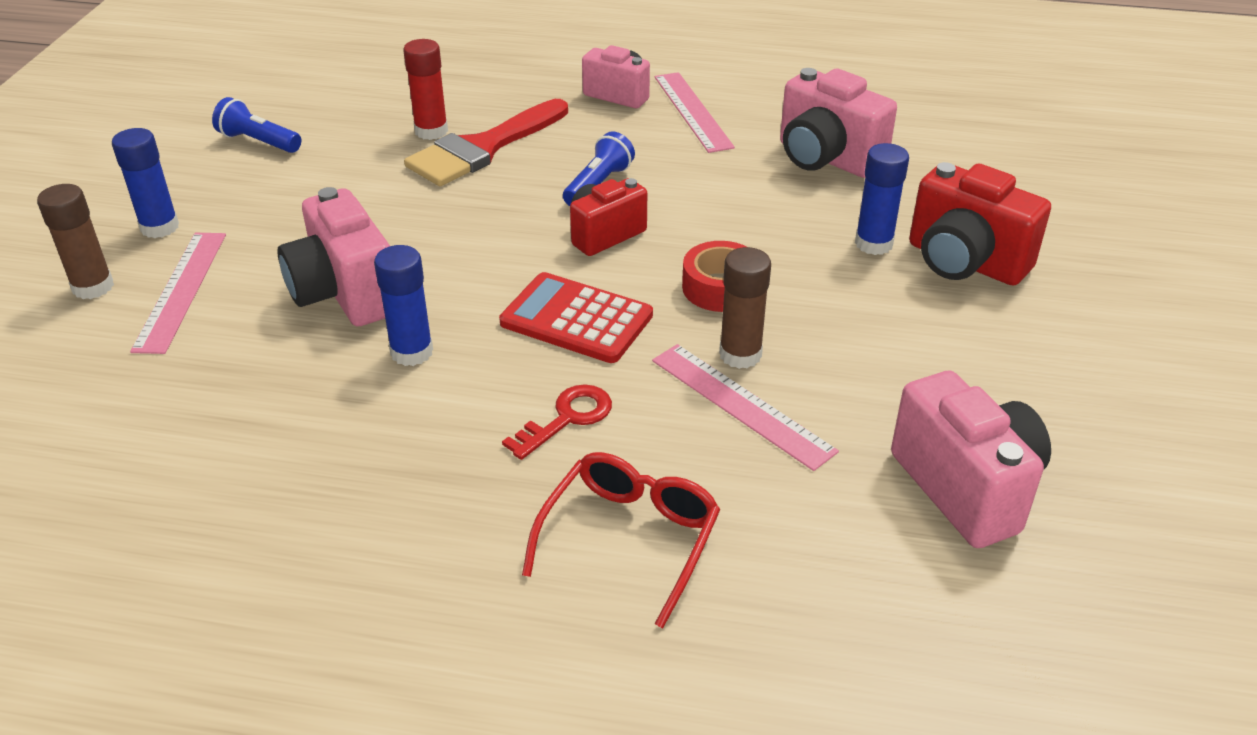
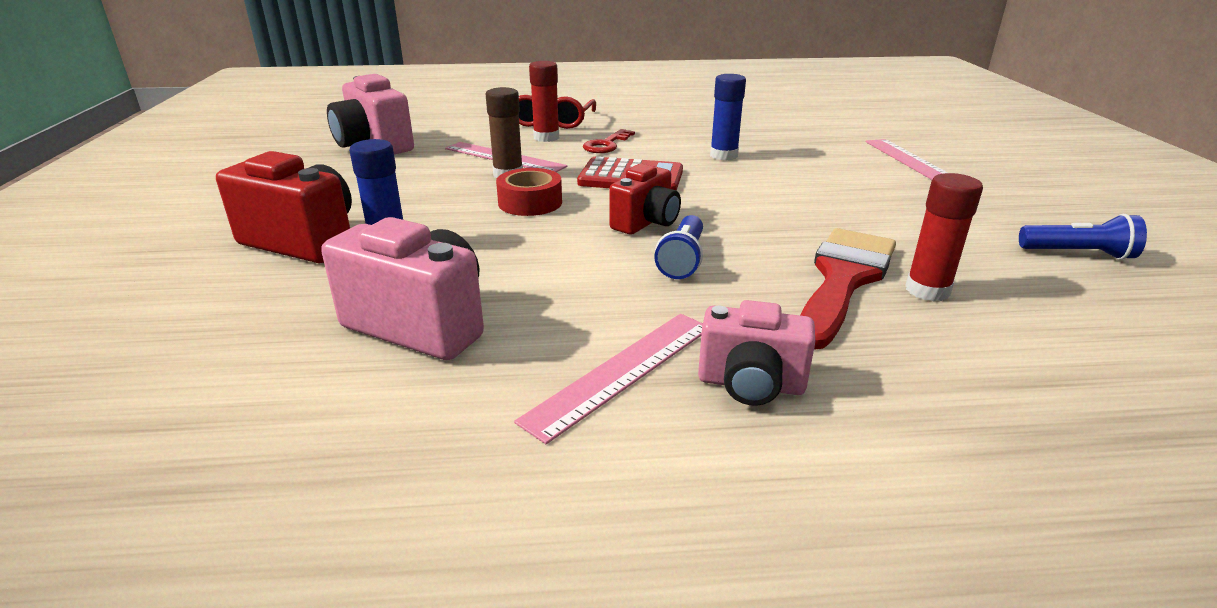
camera: 165 degrees right, 10 degrees down
brown glue stick [37,184,114,299] -> none
blue glue stick [112,128,179,238] -> none
pink camera [277,187,390,326] -> none
pink ruler [655,72,735,153] -> pink ruler turned 75 degrees clockwise [514,314,703,444]
none -> red glue stick [529,61,559,142]

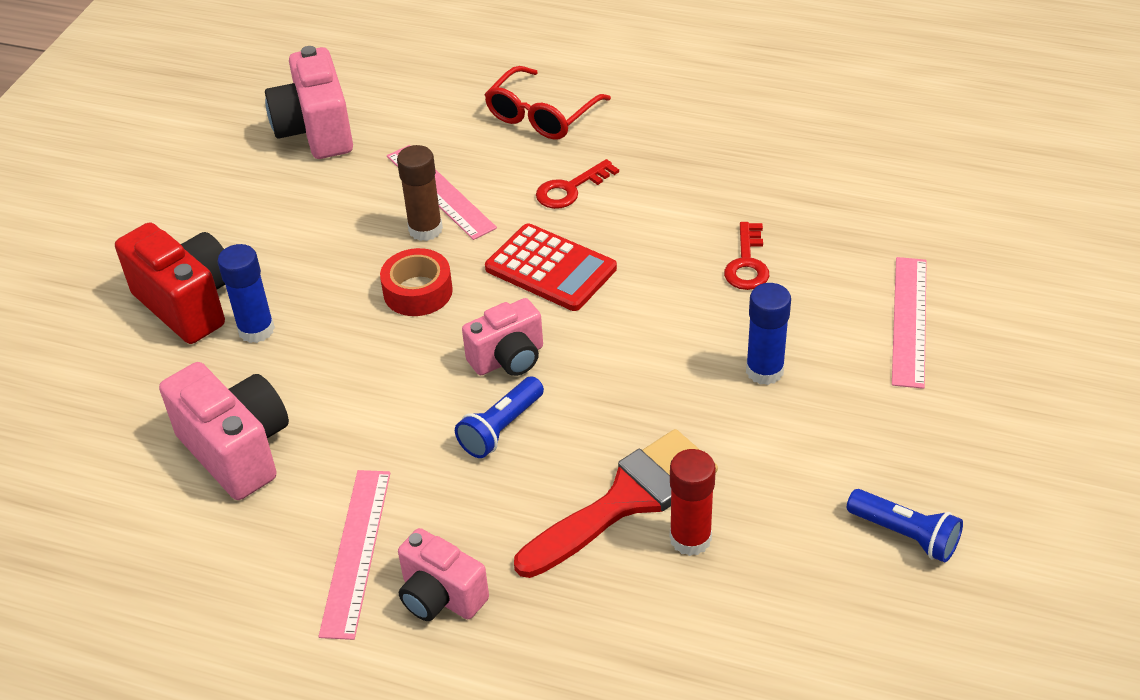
camera: 25 degrees right, 15 degrees up
pink ruler [514,314,703,444] -> pink ruler turned 60 degrees counterclockwise [318,470,390,640]
red glue stick [529,61,559,142] -> none
red camera [609,164,681,235] -> pink camera [462,298,543,376]
blue glue stick [710,74,746,160] -> blue glue stick moved to [746,283,791,385]
none -> red key [724,222,769,290]

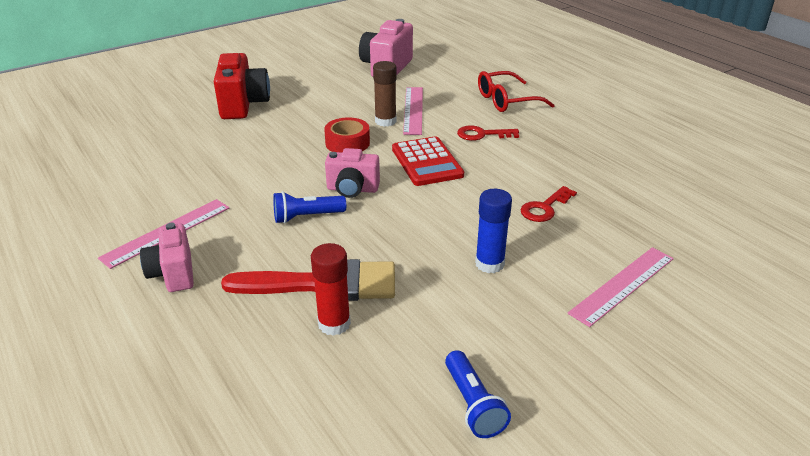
camera: 35 degrees right, 10 degrees down
pink camera [159,362,289,500] -> none
blue glue stick [218,244,275,343] -> none

